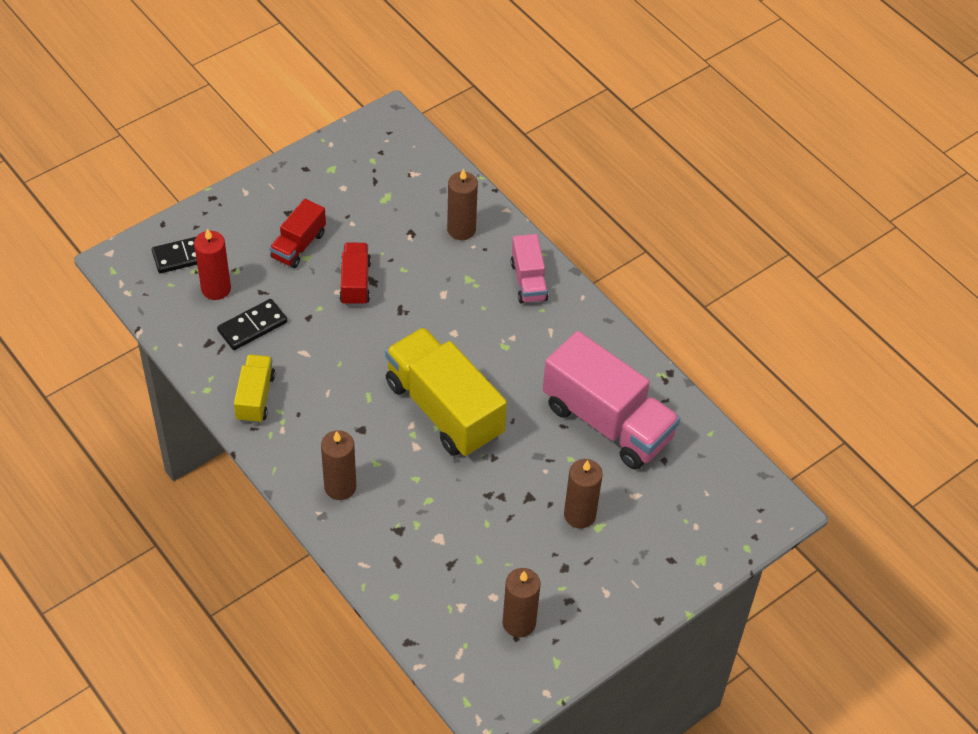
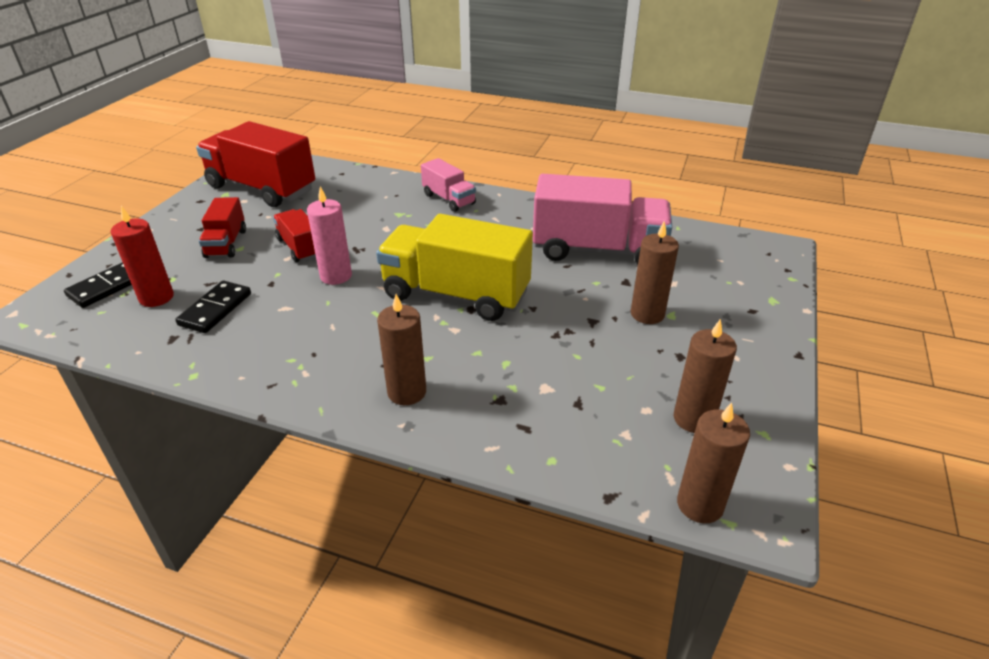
camera: 30 degrees left, 15 degrees down
yellow truck [234,354,275,423] -> none
brown candle [447,169,478,240] -> brown candle moved to [677,403,750,523]
none -> red truck [196,121,315,207]
none -> pink candle [307,186,352,285]

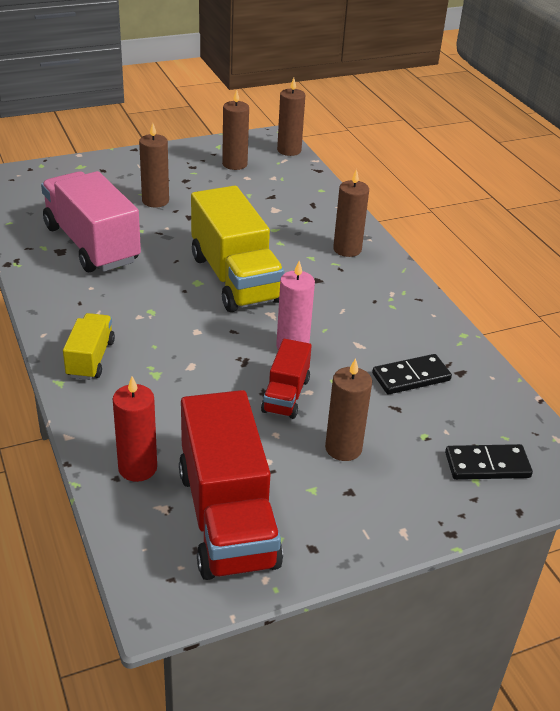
camera: 135 degrees left, 0 degrees up
red candle [111,206,174,307] -> red candle moved to [113,376,157,482]
red truck [199,197,246,258] -> brown candle [325,358,372,461]
pink truck [421,158,476,212] -> yellow truck [63,313,115,380]

